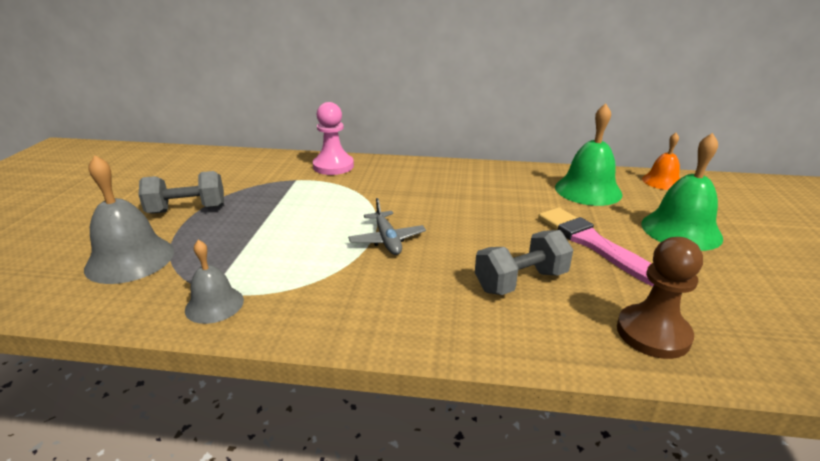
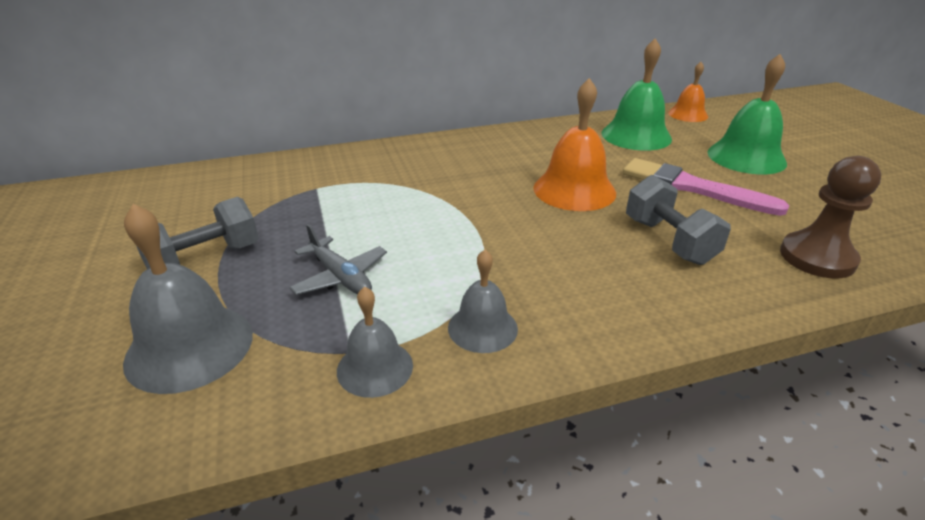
camera: 25 degrees left, 5 degrees up
pink pawn [313,102,354,175] -> none
grey plane [348,198,426,255] -> grey plane moved to [289,224,387,295]
grey dumbbell [475,230,573,295] -> grey dumbbell turned 60 degrees counterclockwise [626,175,731,265]
none -> grey bell [448,250,518,353]
none -> orange bell [533,78,616,211]

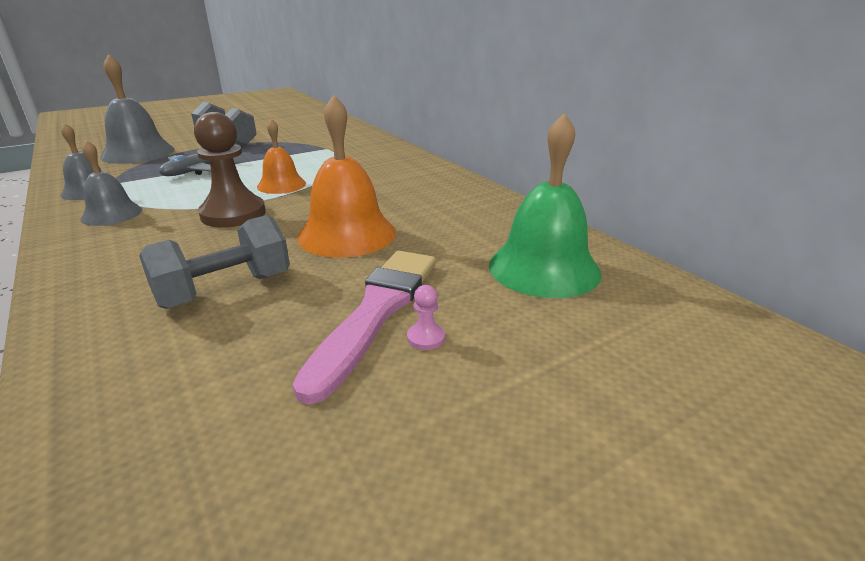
camera: 75 degrees right, 5 degrees down
orange bell [668,62,708,122] -> orange bell moved to [257,119,306,194]
green bell [707,54,787,174] -> none
brown pawn [780,156,881,279] -> brown pawn moved to [194,112,266,227]
none -> pink pawn [407,285,445,350]

